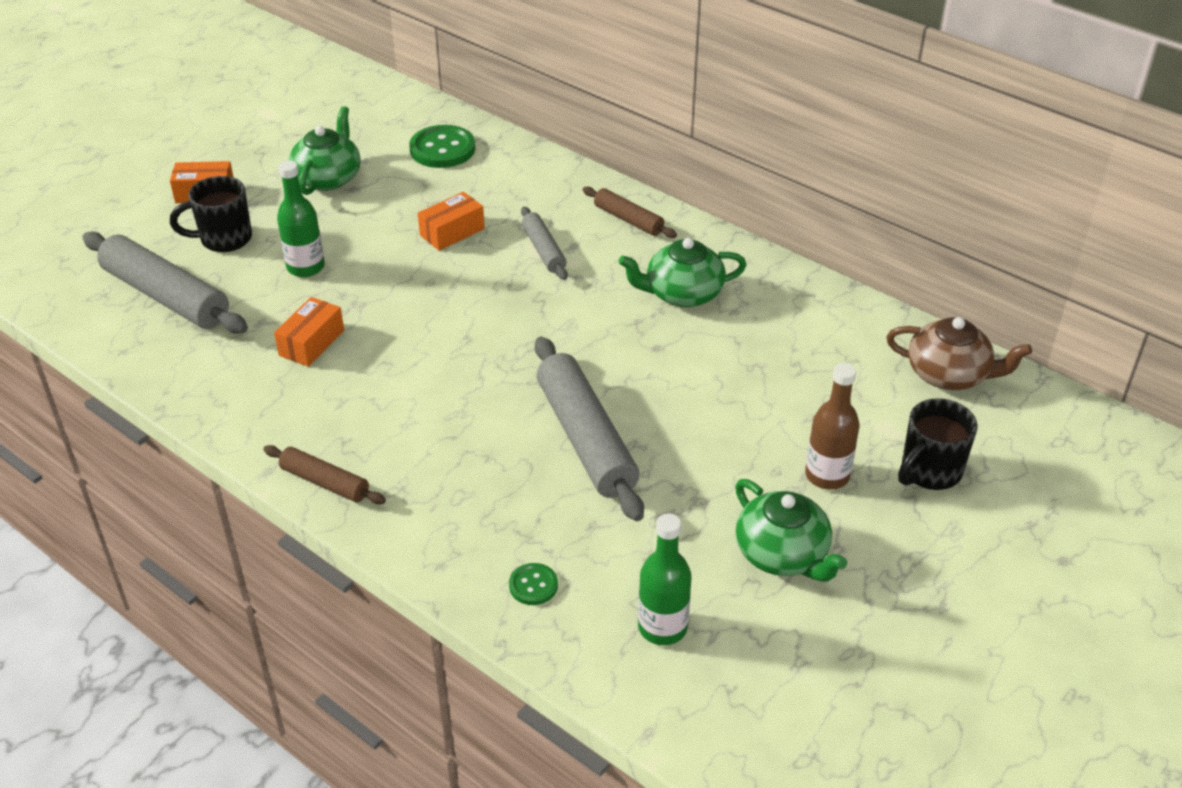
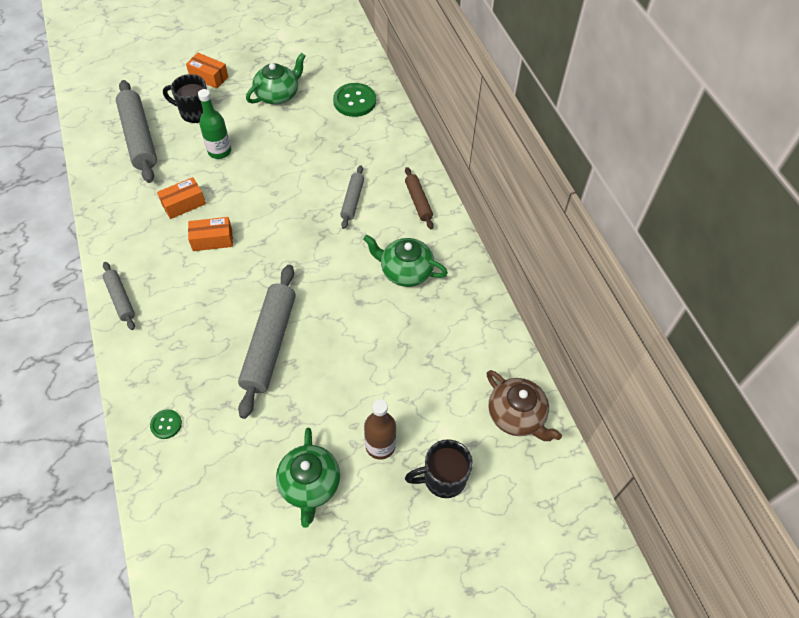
camera: 30 degrees right, 15 degrees up
brown rolling pin [263,445,386,504] -> grey rolling pin [103,262,135,330]
orange box [418,192,485,251] -> orange box moved to [188,217,233,251]
green bottle [638,513,691,645] -> none

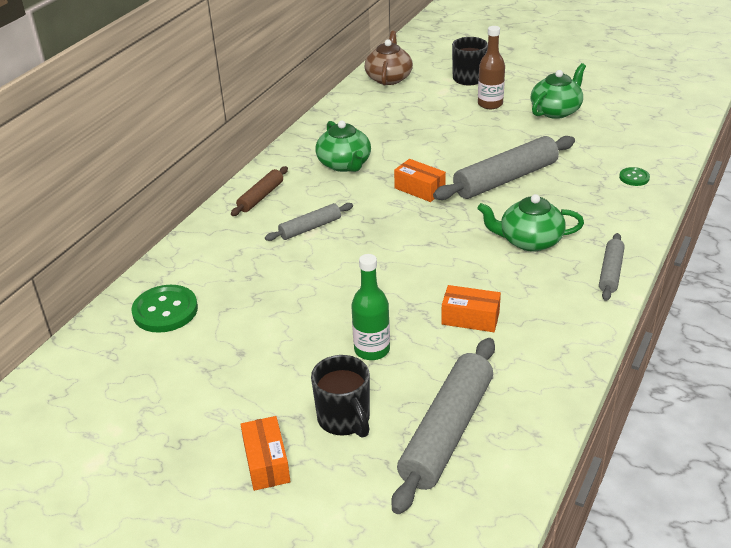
camera: 130 degrees left, 20 degrees down
orange box [188,217,233,251] -> orange box moved to [394,159,446,202]
green teapot [246,53,306,104] -> green teapot moved to [477,194,584,252]

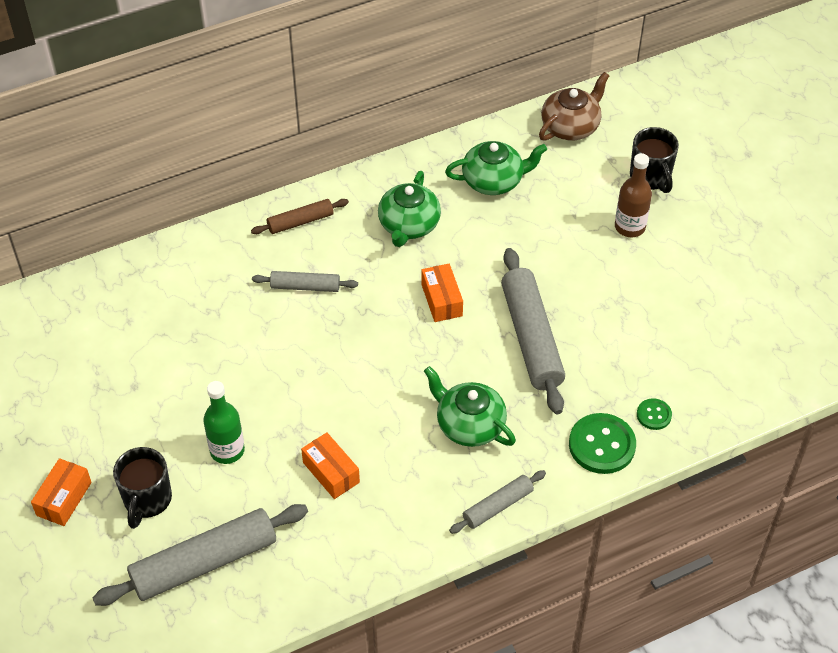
camera: 35 degrees right, 15 degrees up
green button [131,285,198,333] -> green button moved to [569,413,636,474]
grey rolling pin [433,136,575,200] -> grey rolling pin turned 75 degrees clockwise [501,248,565,414]
green teapot [531,63,586,119] -> green teapot moved to [445,141,547,195]

